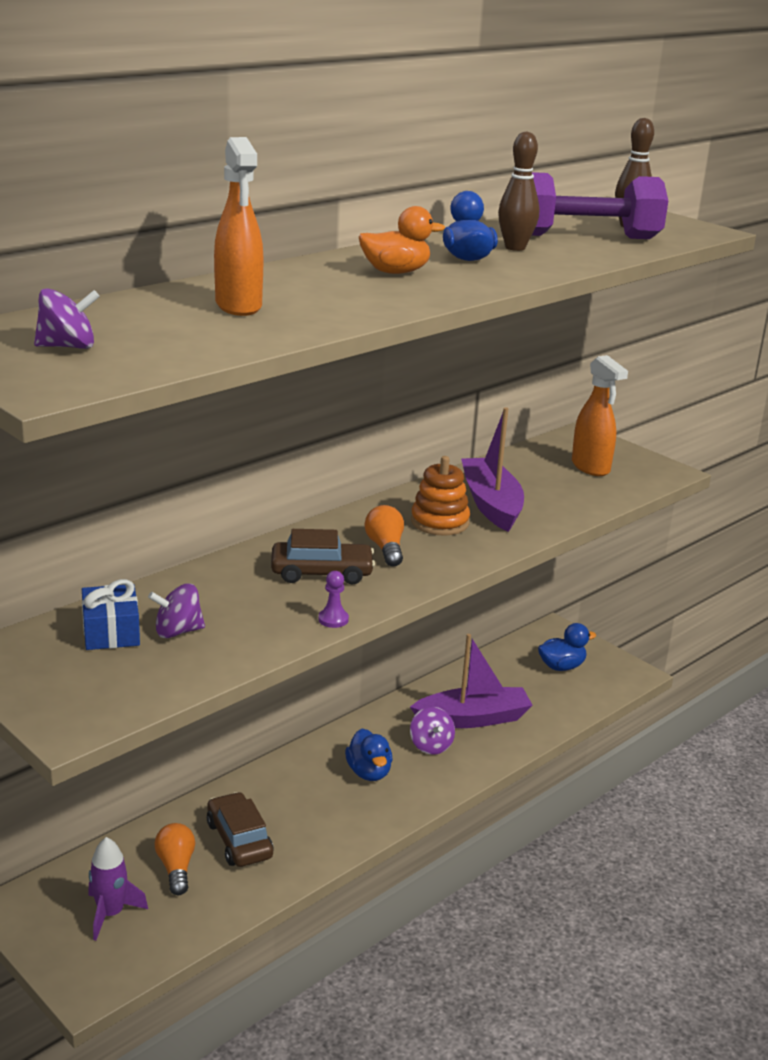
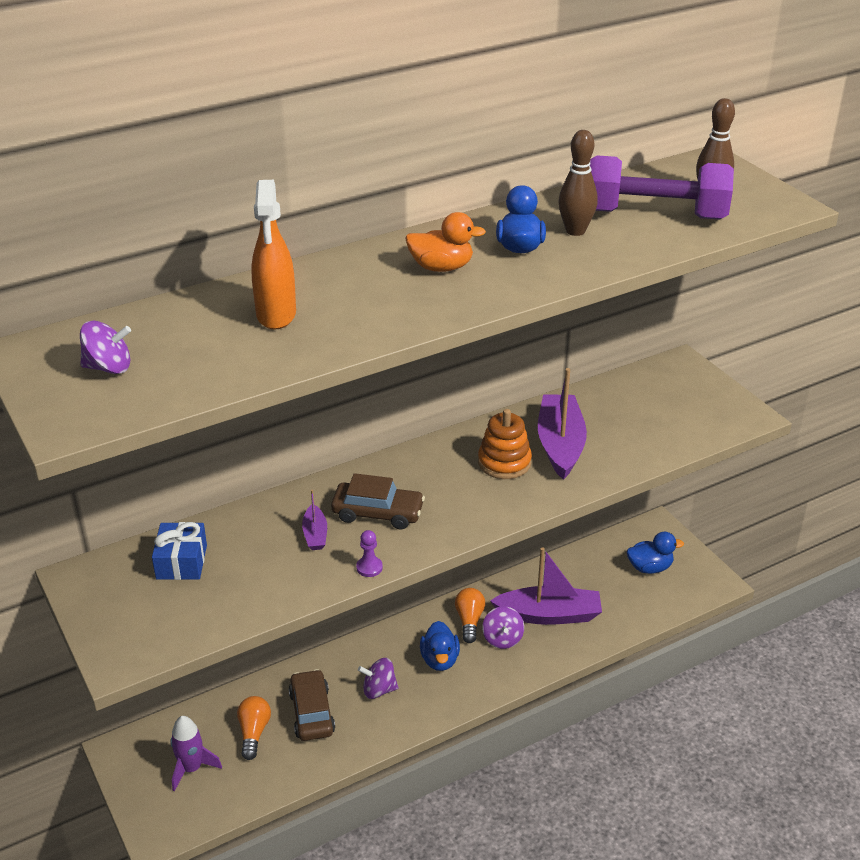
camera: 15 degrees right, 10 degrees up
purple spinning top [148,583,205,638] -> purple spinning top moved to [358,658,399,699]
orange light bulb [364,505,404,567] -> orange light bulb moved to [455,588,485,643]
orange spray bottle [572,355,628,476] -> none
none -> purple boat [302,490,327,550]

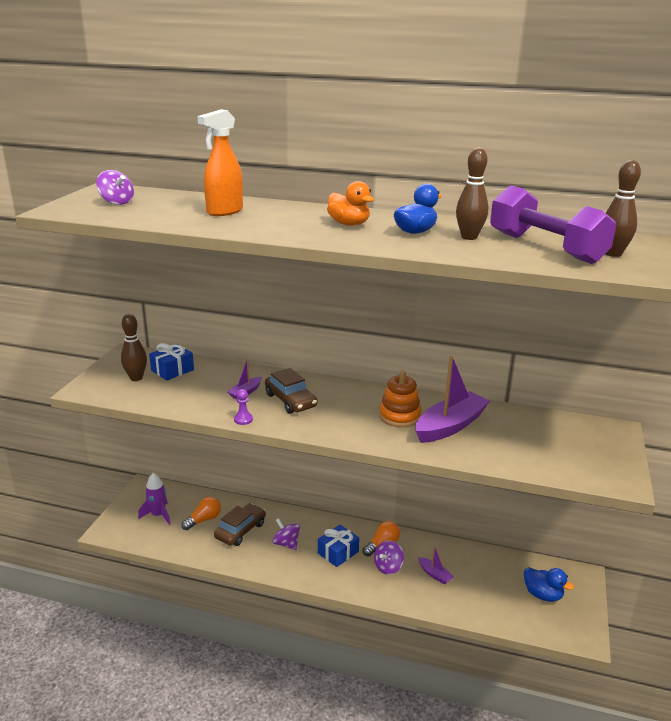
camera: 45 degrees right, 10 degrees down
blue duck [420,621,460,671] -> blue gift [318,525,359,567]
purple boat [490,547,602,625] -> purple boat [418,545,454,585], size x0.47
none -> brown bowling pin [121,314,147,381]

